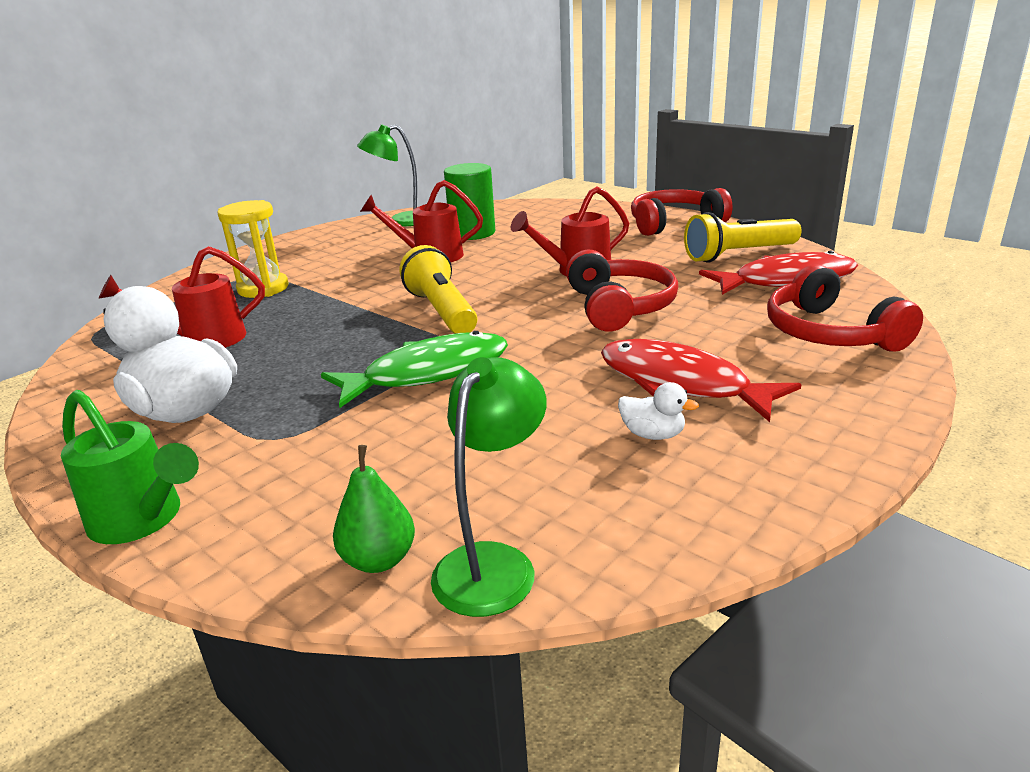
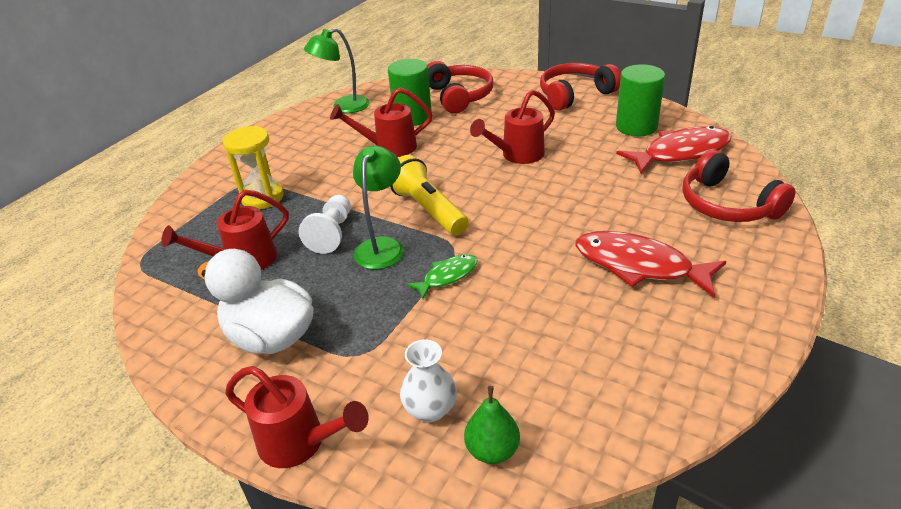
camera: 10 degrees left, 10 degrees up
green watering can [61,390,199,544] -> red watering can [225,366,369,468]
green fish [321,331,508,408] -> green fish [406,254,477,299], size x0.54
green lamp [431,357,547,617] -> green lamp moved to [353,146,404,269]
red headphones [566,250,678,332] -> red headphones moved to [427,61,493,114]
white duck [618,382,699,440] -> none
yellow flashlight [684,212,801,263] -> green cylinder [616,64,665,137]
none -> white pawn [299,195,351,254]
none -> white vase [400,339,457,422]

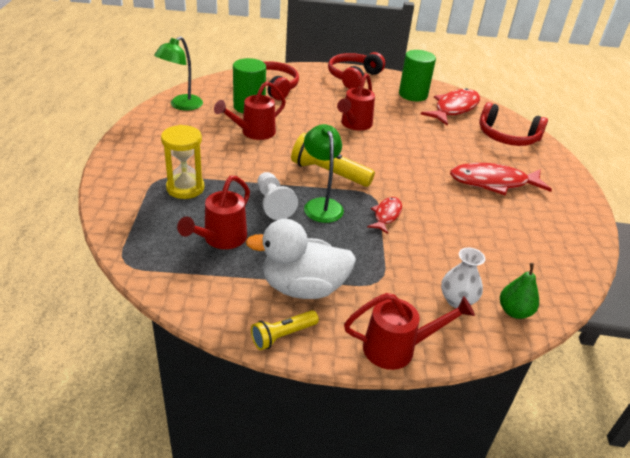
camera: 35 degrees left, 0 degrees up
green fish [406,254,477,299] -> red fish [367,197,402,234]
none -> yellow flashlight [251,310,319,350]

